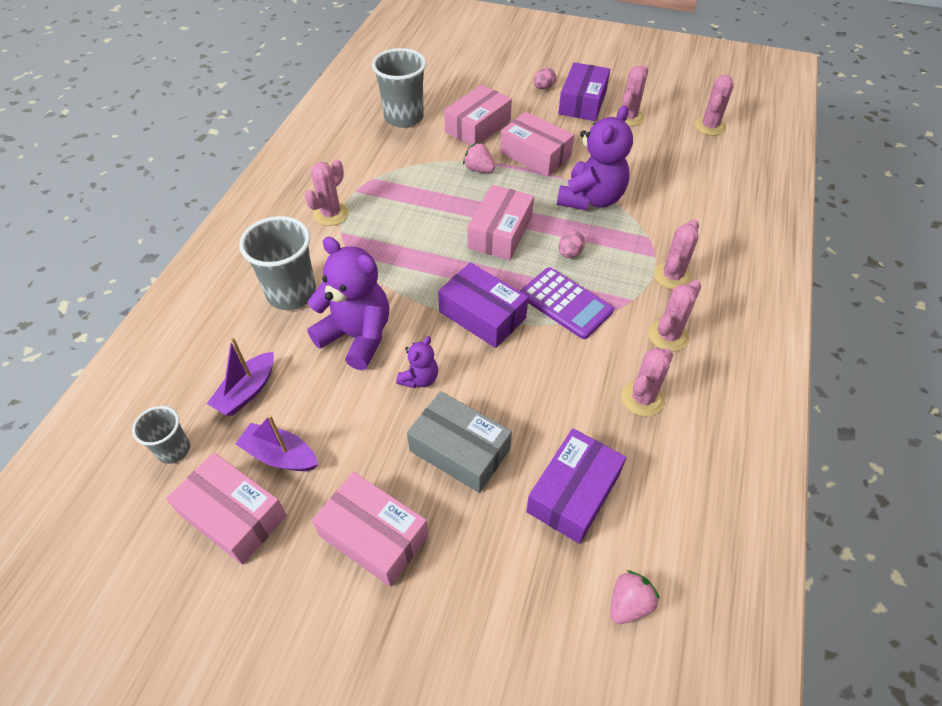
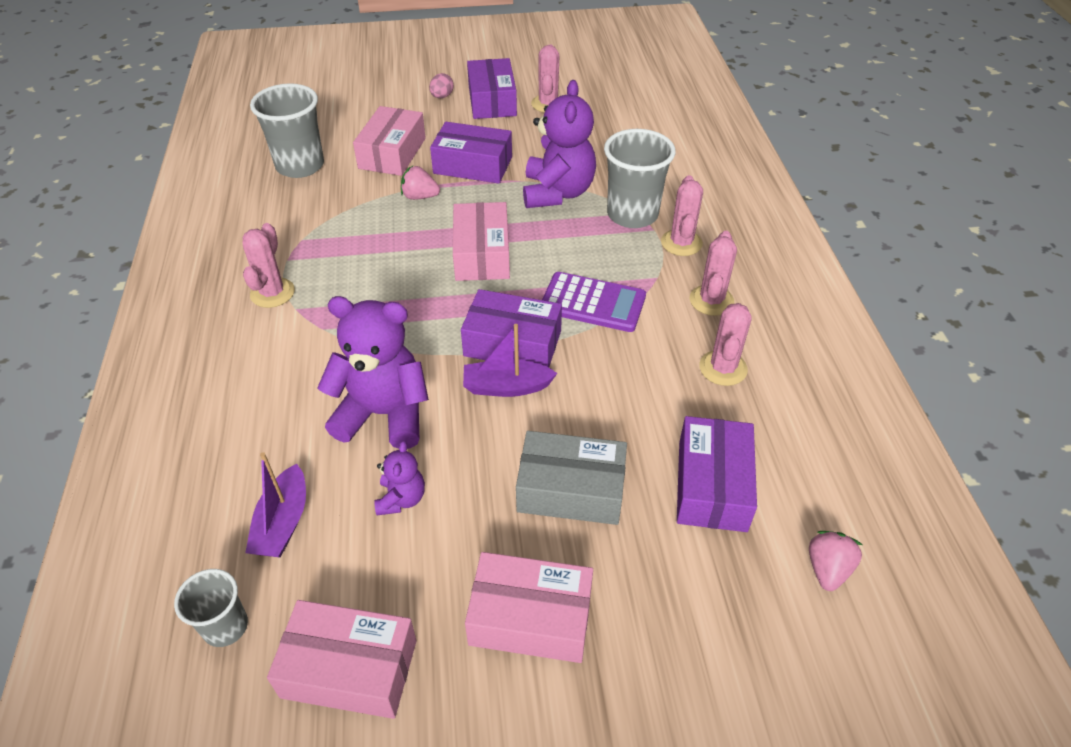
camera: 25 degrees left, 5 degrees down
purple boat [235,415,318,471] -> purple boat moved to [463,324,558,397]
grey cup [239,216,316,310] -> grey cup moved to [604,129,676,228]
purple teddy bear [396,336,438,388] -> purple teddy bear moved to [374,441,425,515]
pink box [500,112,574,177] -> purple box [430,122,512,184]
pink egg [559,231,585,258] -> none
pink cactus [695,75,734,136] -> none

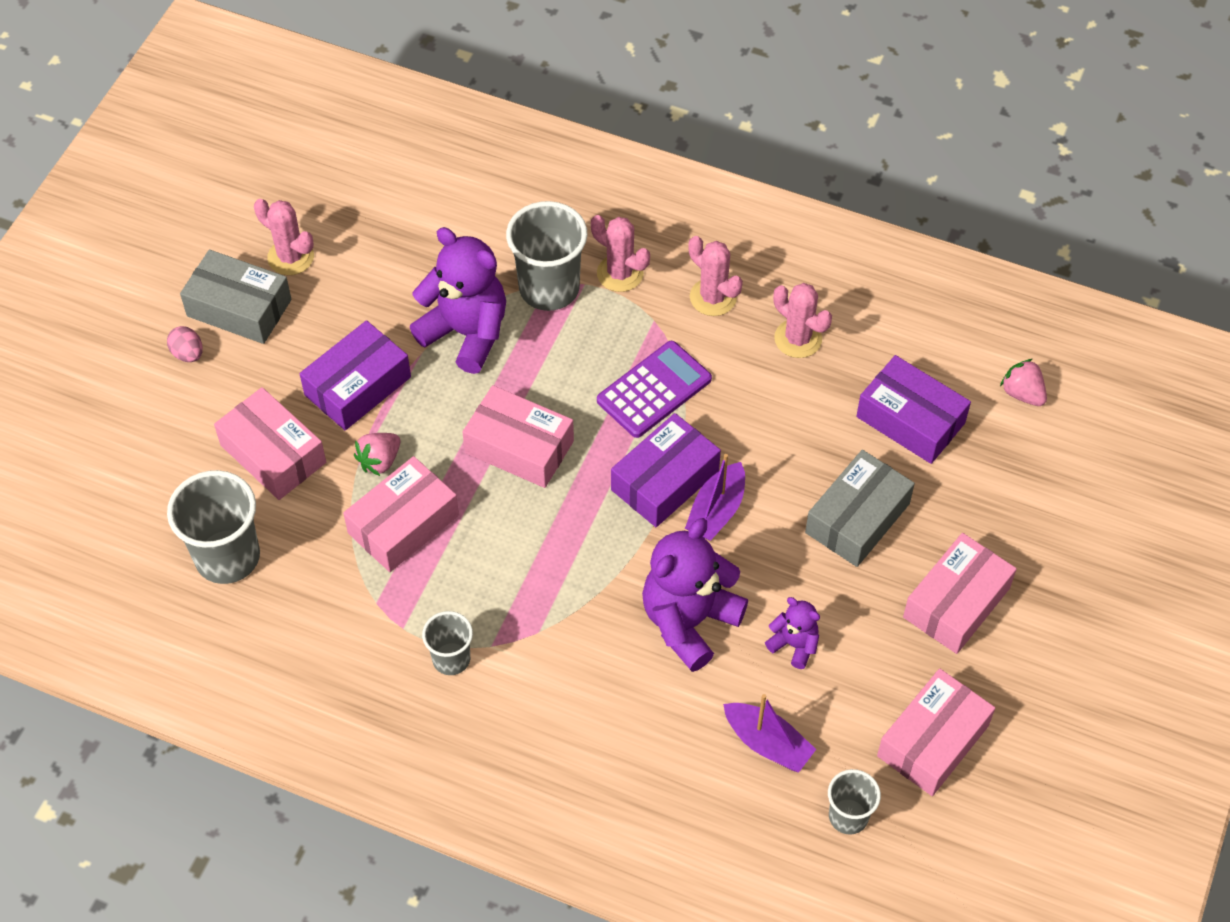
camera: 60 degrees left, 10 degrees up
pink cactus [243,223,295,308] -> grey cup [422,611,473,675]
purple box [467,58,517,119] -> grey box [180,250,292,344]
none -> pink box [343,456,459,572]

